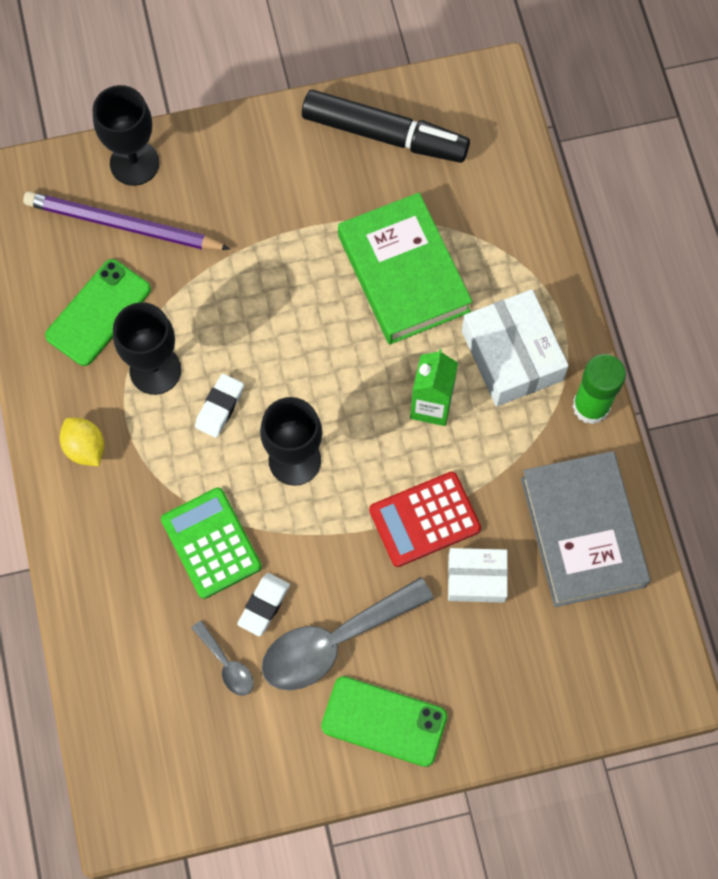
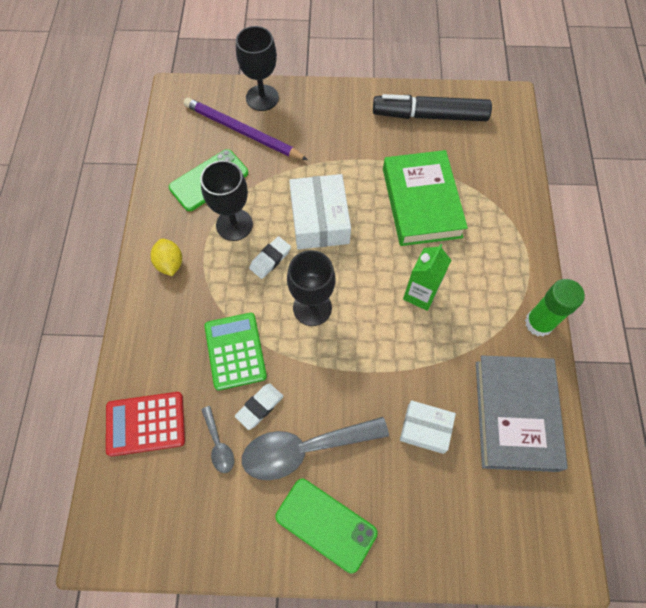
camera: 15 degrees right, 5 degrees down
black marker [302,90,470,163] -> black marker turned 150 degrees clockwise [373,94,492,121]
red calculator [369,471,481,567] -> red calculator moved to [106,392,185,457]
white box [462,289,569,407] -> white box moved to [289,174,351,250]

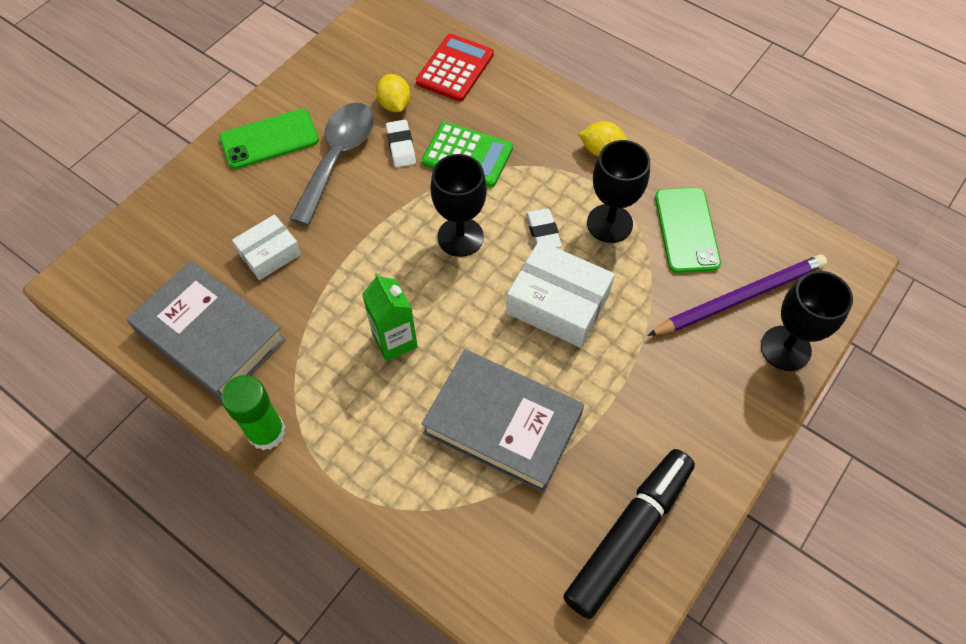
camera: 125 degrees right, 5 degrees down
grey spoon [201,406,234,473] -> yellow lemon [376,74,411,112]
green book [383,150,468,246] -> grey book [422,349,584,493]

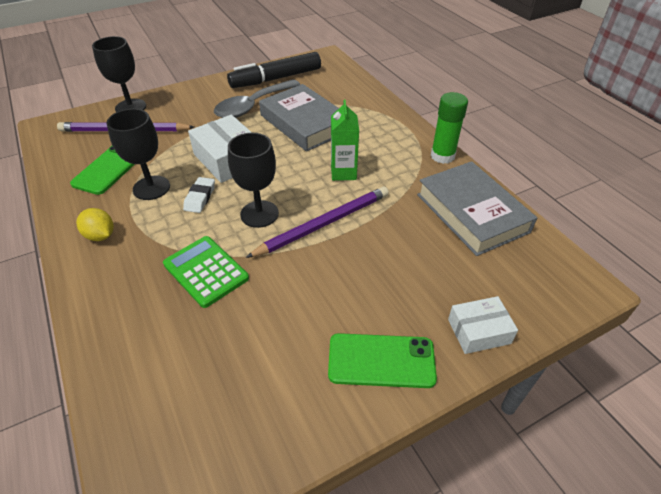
camera: 155 degrees left, 15 degrees down
white box [232,214,301,280] -> white box moved to [448,296,518,354]
grey spoon [290,103,374,226] -> grey spoon moved to [214,79,300,118]
yellow lemon [376,74,411,112] -> none
white eraser [386,120,416,168] -> none
red calculator [416,34,494,102] -> none
none -> purple pencil [245,187,389,258]

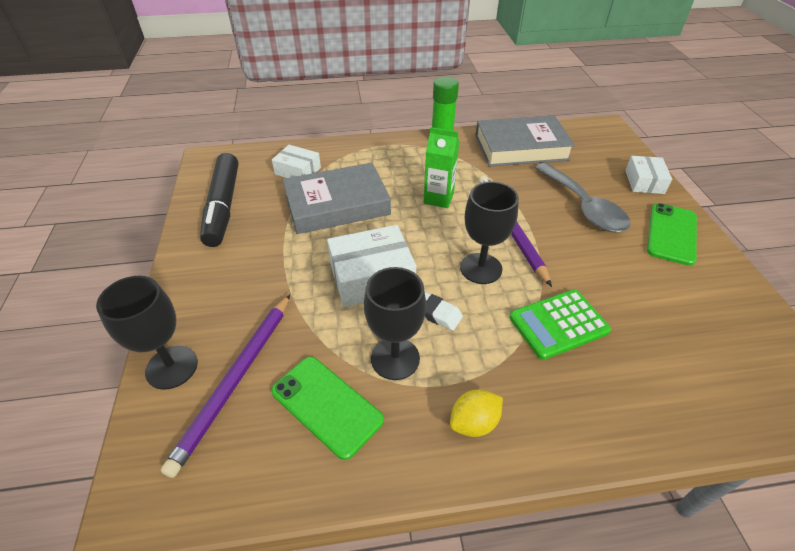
camera: 70 degrees left, 0 degrees up
grey spoon [214,79,300,118] -> grey spoon moved to [535,163,631,232]
none -> white box [272,145,321,178]

